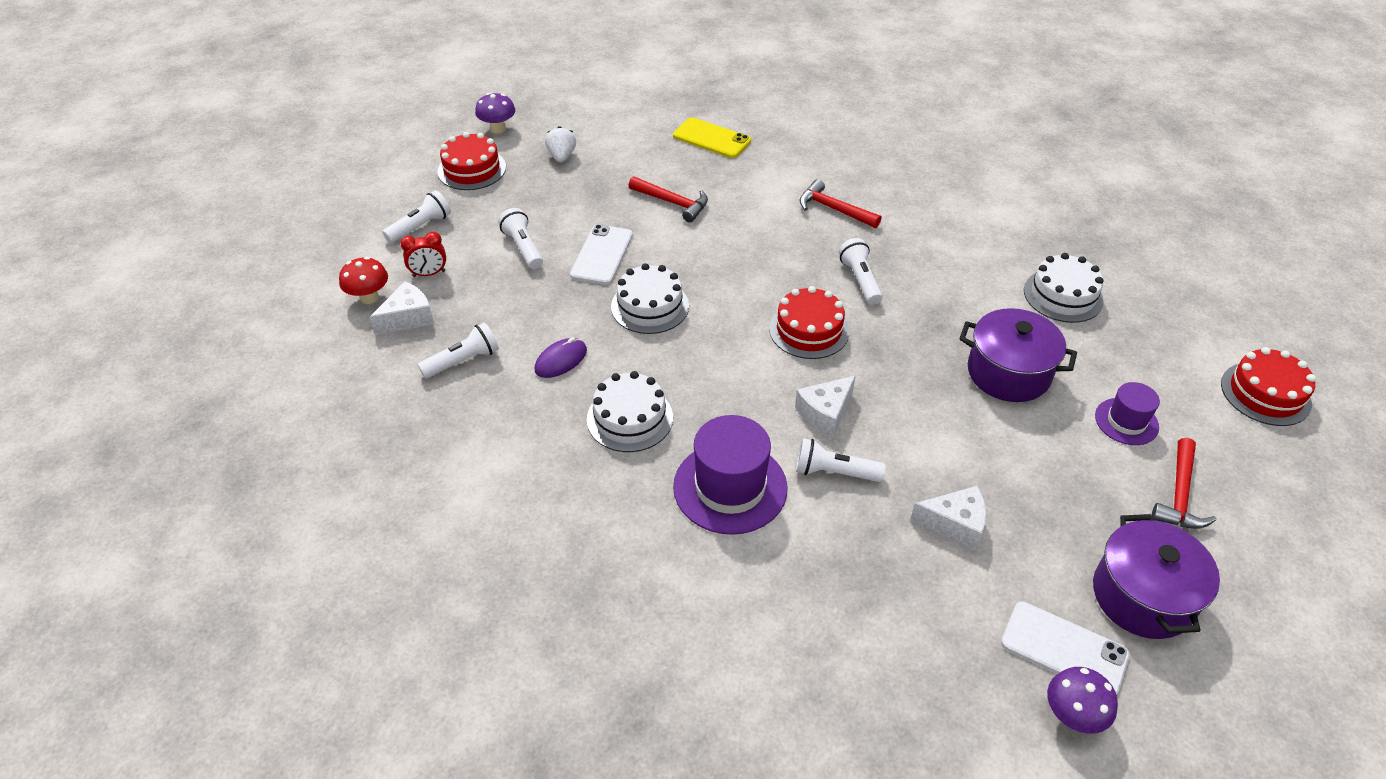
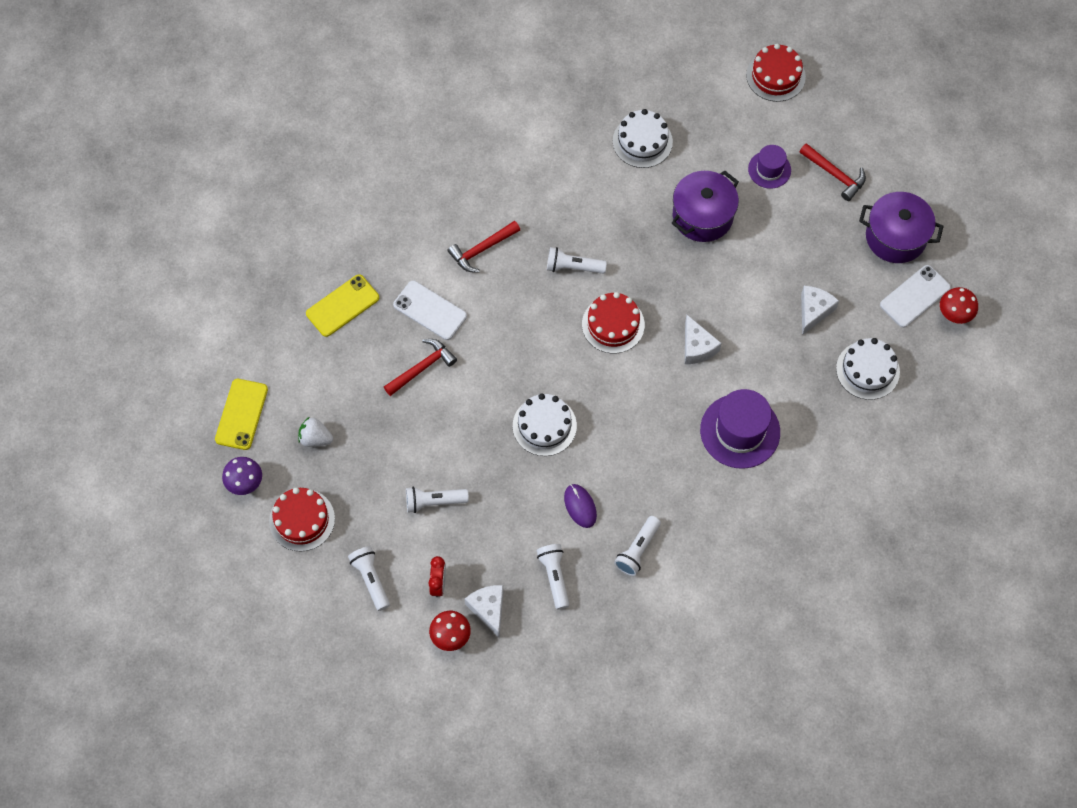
camera: 70 degrees left, 20 degrees up
white phone [570,224,633,285] -> white phone moved to [393,280,467,340]
white cake [587,371,673,452] -> white cake moved to [836,338,900,400]
white flashlight [796,438,886,482] -> white flashlight moved to [614,516,661,576]
purple mushroom [1047,667,1118,734] -> red mushroom [940,287,978,324]
none -> yellow phone [215,379,268,450]

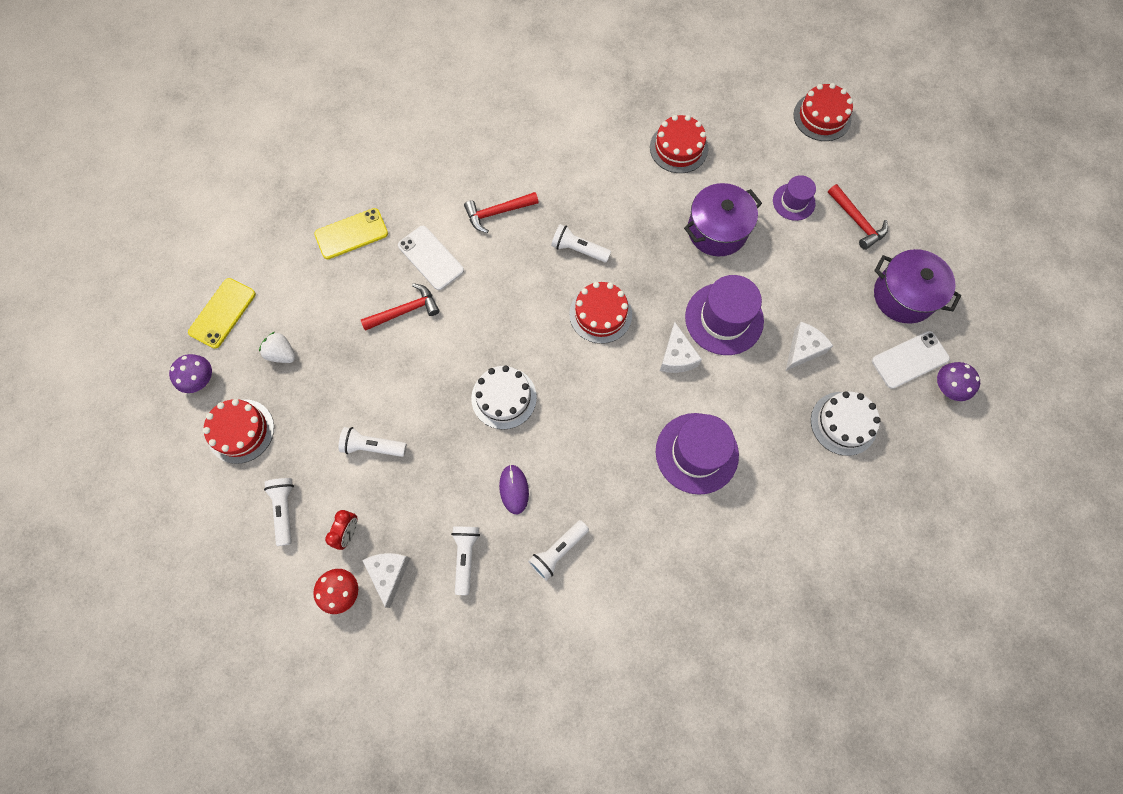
camera: 15 degrees right, 5 degrees up
white cake [613,109,673,168] -> red cake [650,115,708,173]
red mushroom [940,287,978,324] -> purple mushroom [937,362,980,401]
none -> purple hat [685,275,764,355]

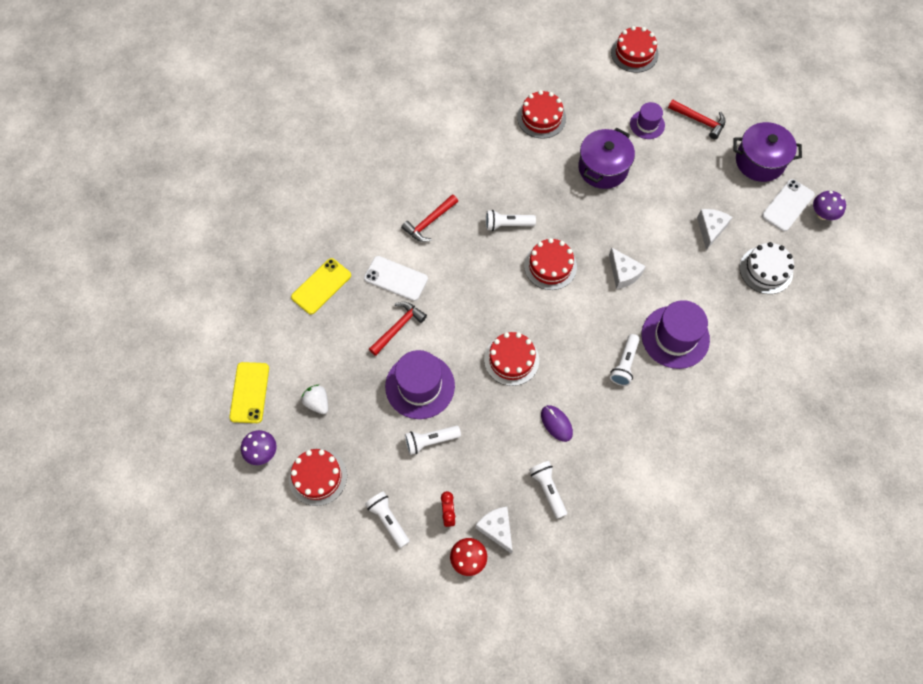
camera: 25 degrees left, 5 degrees down
white strawberry [259,332,296,363] -> white strawberry turned 45 degrees clockwise [301,385,328,414]
white cake [471,365,537,429] -> red cake [484,332,539,386]
white flashlight [528,520,589,581] -> white flashlight moved to [610,334,640,386]
purple hat [685,275,764,355] -> purple hat moved to [385,350,455,419]

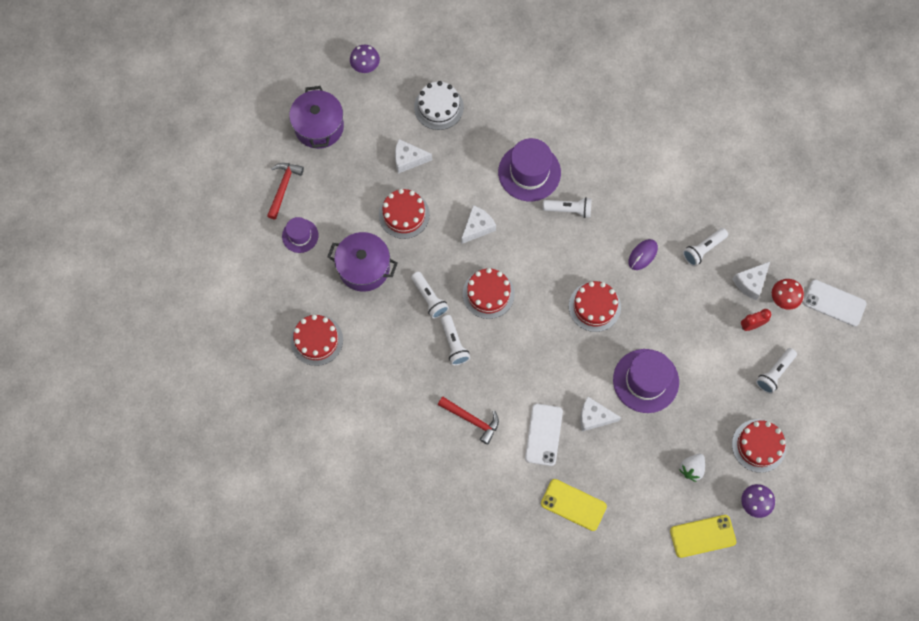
camera: 105 degrees left, 5 degrees up
red hammer [369,302,427,356] -> white cheese [580,396,621,432]
white flashlight [405,425,461,455] -> white flashlight moved to [411,272,449,319]
red cake [611,26,659,73] -> red cake moved to [379,189,430,239]
white phone [762,179,815,232] -> white phone moved to [803,280,867,327]

